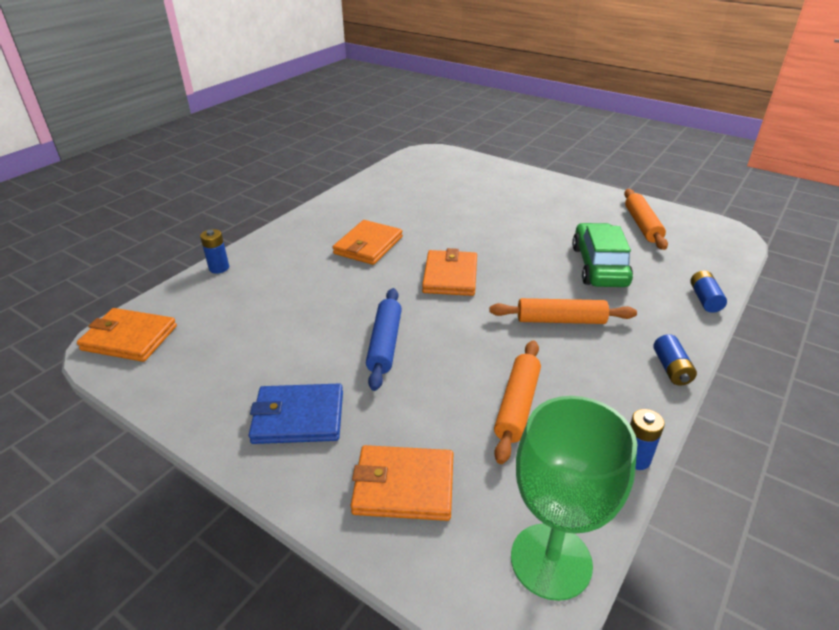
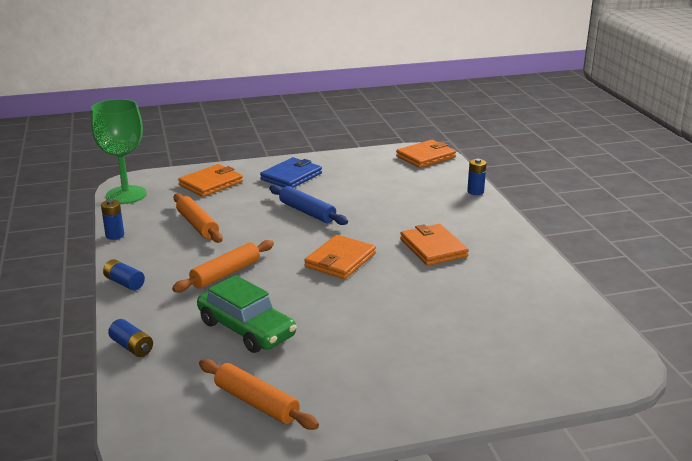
camera: 130 degrees right, 10 degrees down
orange wallet [422,248,477,296] -> orange wallet turned 75 degrees clockwise [304,235,376,279]

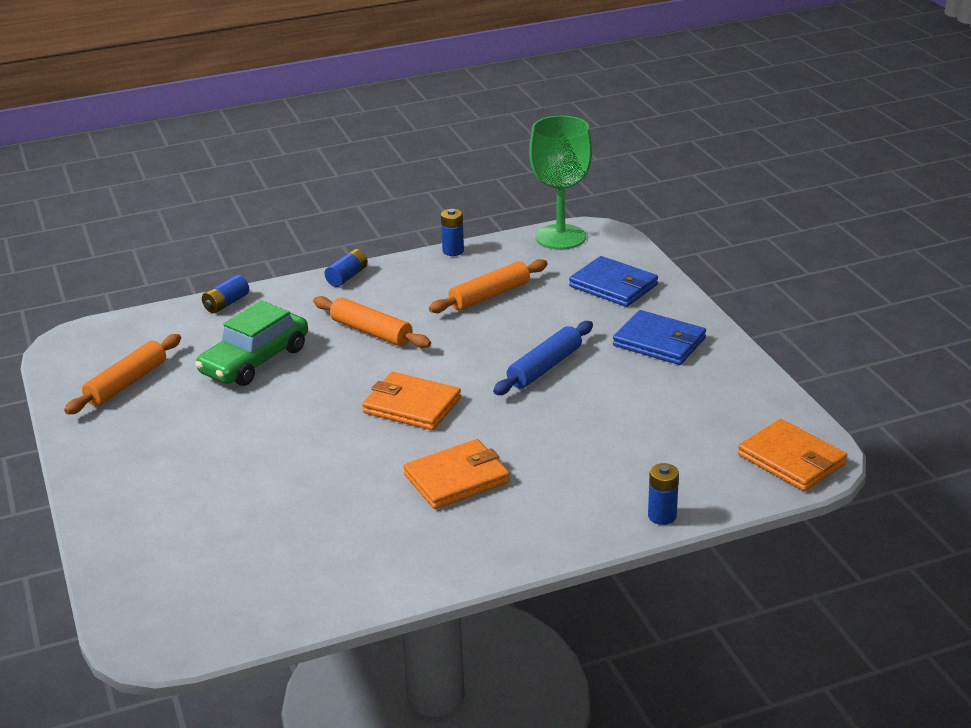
camera: 85 degrees right, 5 degrees up
orange wallet [178,164,243,197] -> blue wallet [569,256,658,307]

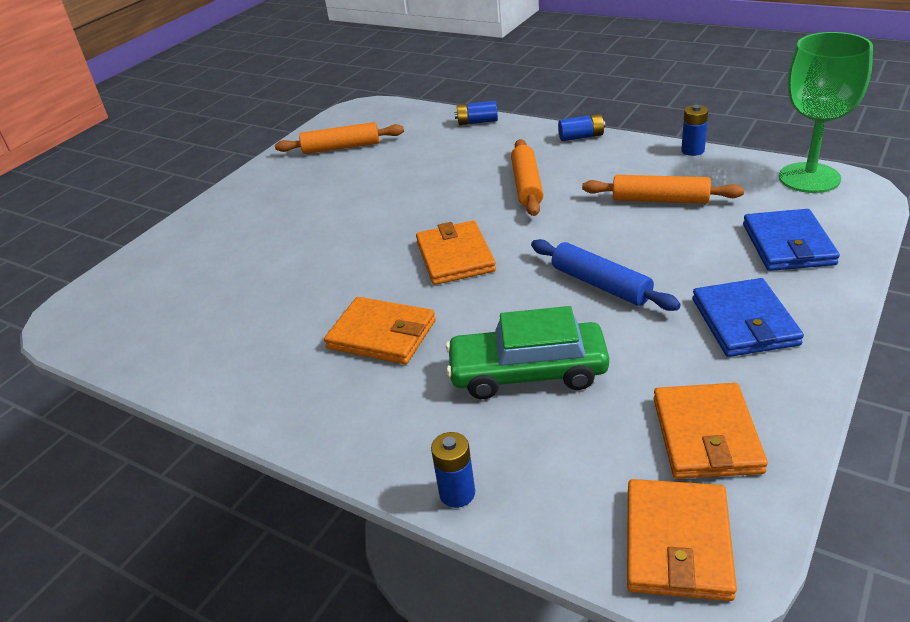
camera: 55 degrees right, 5 degrees up
green car [195,300,308,386] -> green car moved to [446,306,609,399]
blue rolling pin [493,321,593,395] -> blue rolling pin turned 45 degrees clockwise [531,239,681,311]
none -> orange wallet [654,383,768,479]

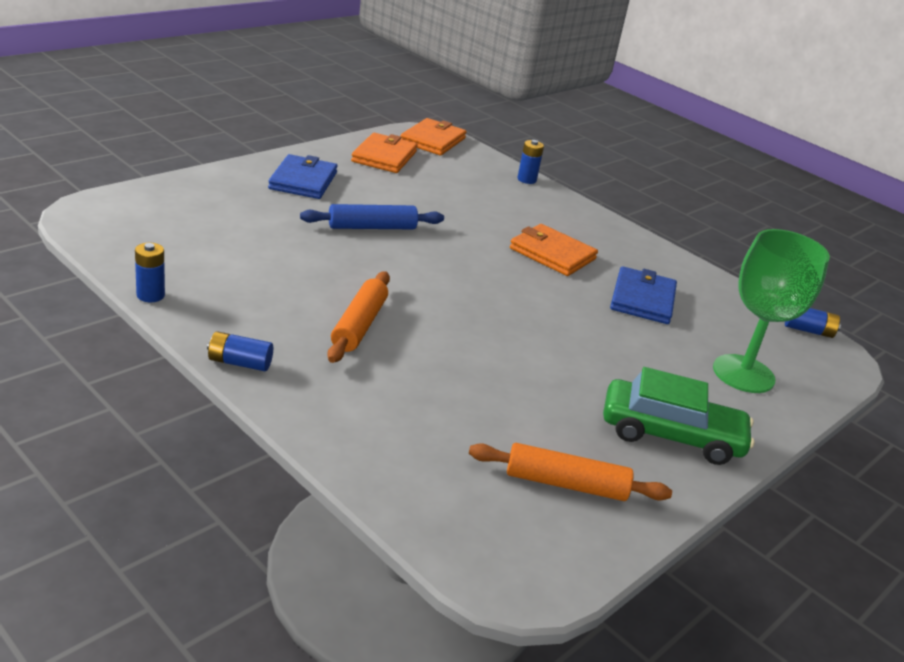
camera: 175 degrees left, 5 degrees down
orange wallet [416,221,496,285] -> none
green car [446,306,609,399] -> green car moved to [603,367,755,465]
blue battery [454,101,498,125] -> blue battery moved to [785,308,841,338]
blue rolling pin [531,239,681,311] -> blue rolling pin turned 75 degrees counterclockwise [300,204,444,229]
orange rolling pin [582,175,744,204] -> none
blue wallet [743,209,840,271] -> blue wallet moved to [610,266,677,324]
green goblet [779,32,873,193] -> green goblet moved to [713,229,830,393]

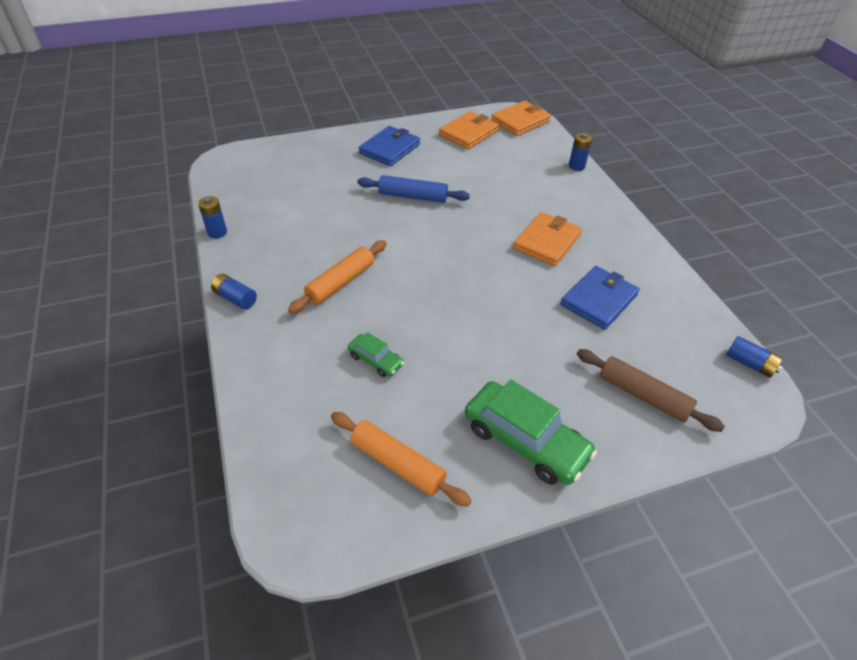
camera: 30 degrees right, 15 degrees up
orange wallet [510,224,598,276] -> orange wallet turned 60 degrees clockwise [513,212,582,266]
green goblet [713,229,830,393] -> brown rolling pin [577,349,725,432]
none -> green car [348,332,404,377]

